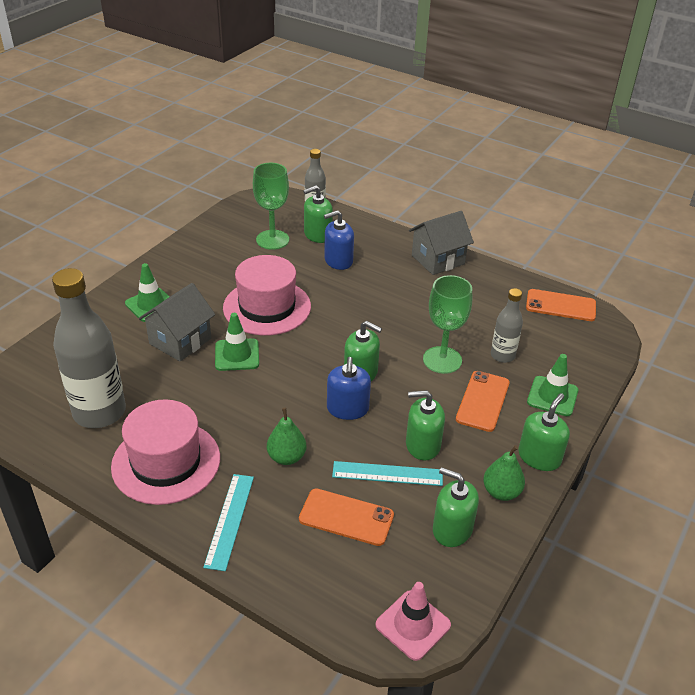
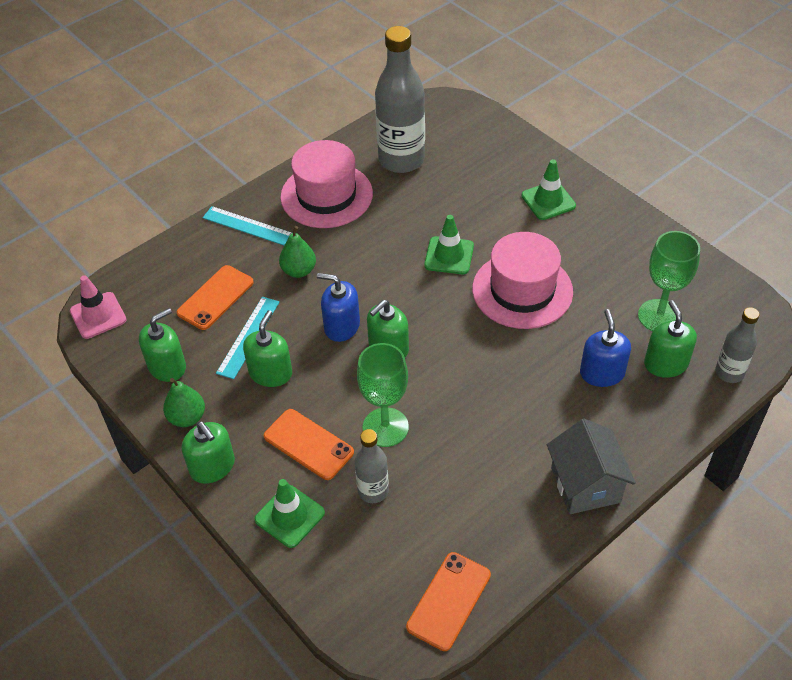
camera: 110 degrees right, 10 degrees up
grey house [139,283,215,361] -> none

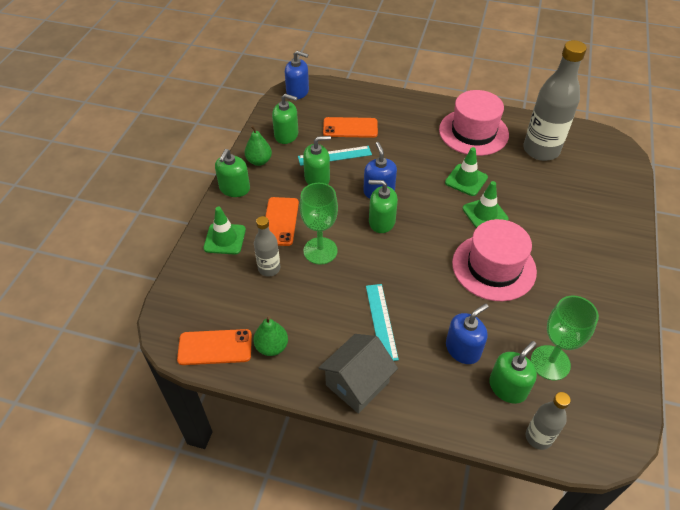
camera: 55 degrees right, 0 degrees up
pink traffic cone [70,275,127,339] -> blue soap dispenser [285,51,309,99]
turquoise ruler [203,206,292,245] -> turquoise ruler moved to [366,284,399,361]
green pear [279,226,316,278] -> green pear moved to [253,316,288,356]
green traffic cone [521,159,576,220] -> green traffic cone moved to [445,147,488,196]

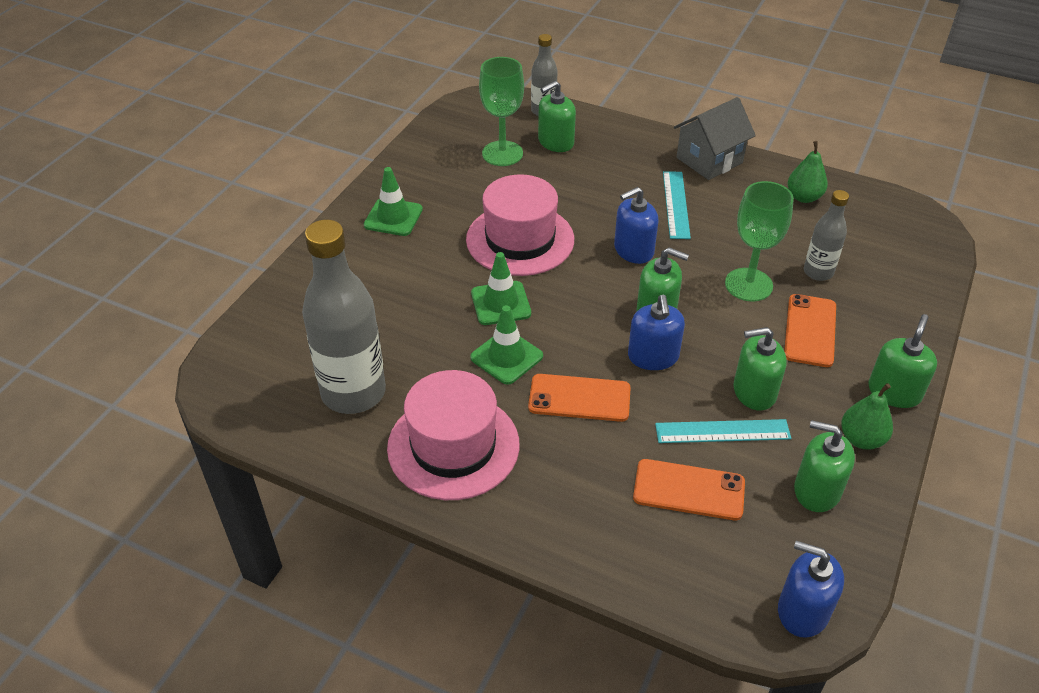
camera: 170 degrees left, 5 degrees down
orange phone [177,329,252,365] -> orange phone moved to [528,374,631,422]
green traffic cone [203,207,246,255] -> green traffic cone moved to [364,167,423,236]
blue soap dispenser [446,304,489,364] -> blue soap dispenser moved to [614,187,659,264]

